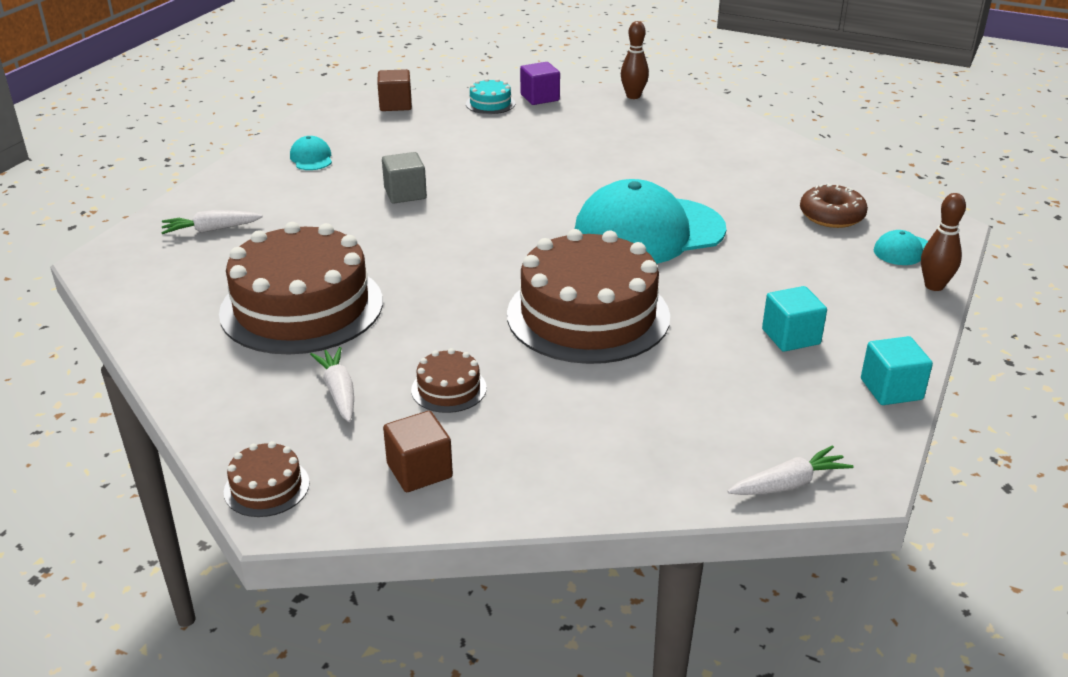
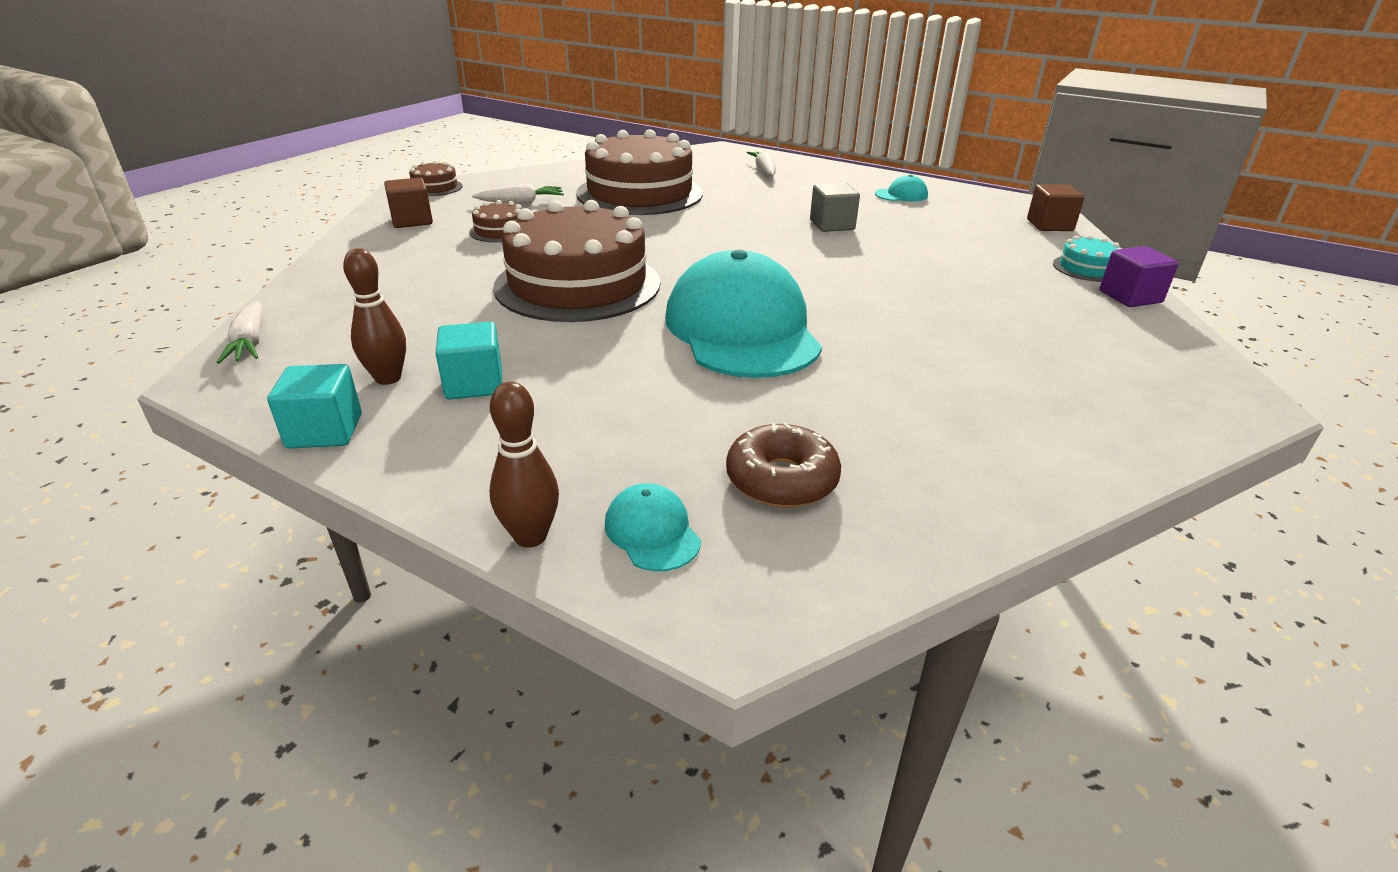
camera: 95 degrees right, 0 degrees up
brown bowling pin [621,21,649,99] -> brown bowling pin moved to [343,248,406,385]

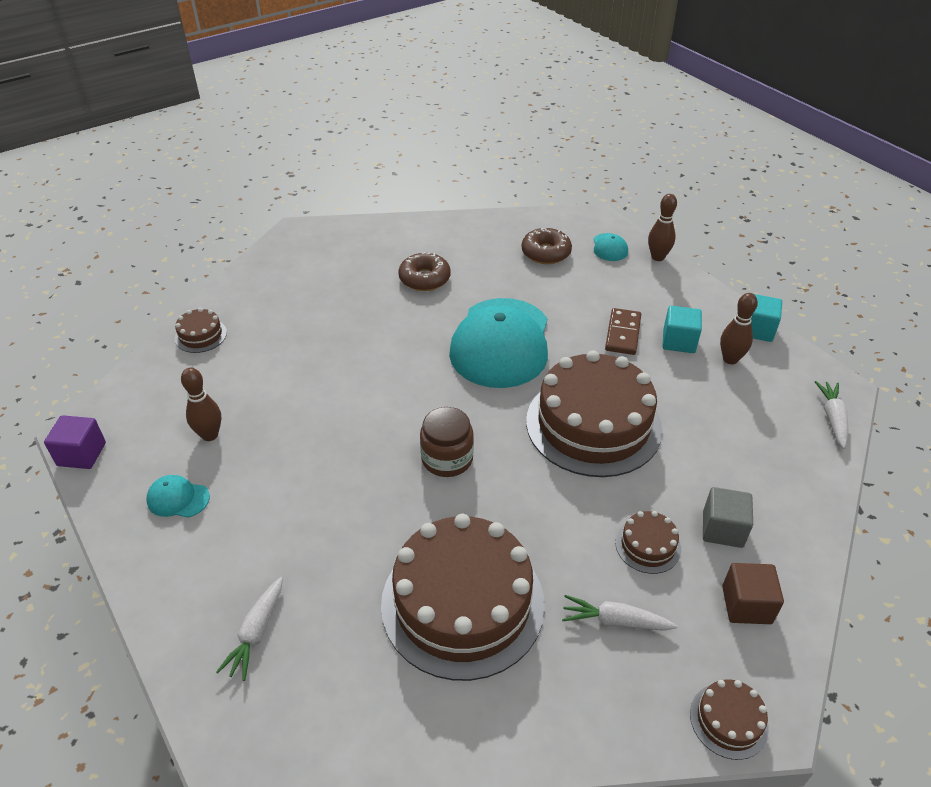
camera: 155 degrees left, 10 degrees up
grey cube [810,183,860,232] -> grey cube moved to [703,487,753,548]
brown cube [1027,184,1084,231] -> none
turquoise cake [1053,235,1122,282] -> brown cake [175,308,227,353]
purple cube [1099,246,1179,307] -> purple cube moved to [44,415,106,469]
none -> brown bowling pin [181,368,221,441]
none -> brown donut [398,252,451,291]
none -> brown jar [420,407,474,477]
none -> brown domino [605,308,641,355]

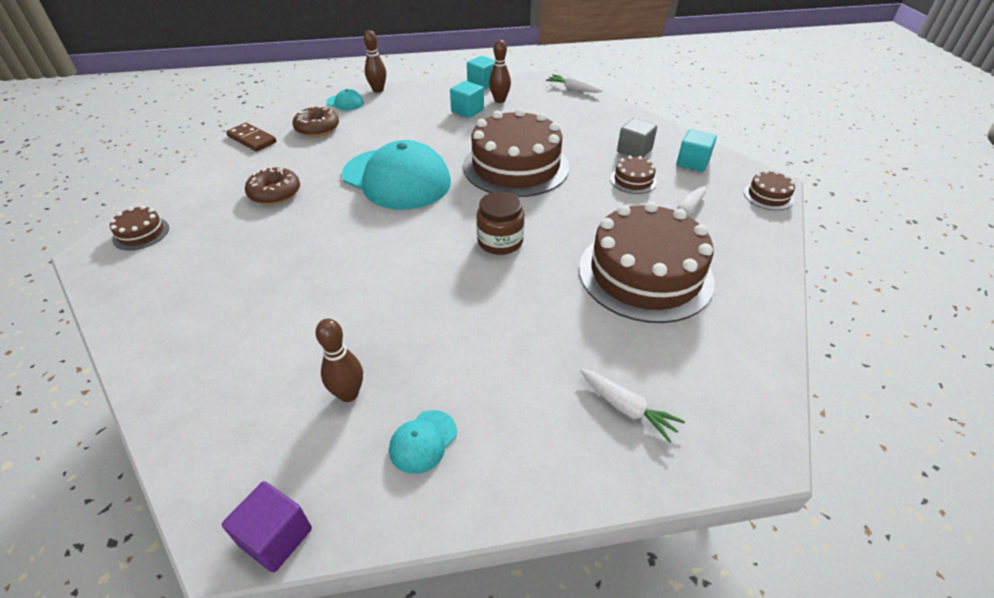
camera: 65 degrees left, 0 degrees up
brown cake [175,308,227,353] -> brown cake moved to [110,205,169,250]
brown domino [605,308,641,355] -> brown domino moved to [226,123,277,152]
brown cube [722,563,784,624] -> turquoise cube [676,129,717,172]

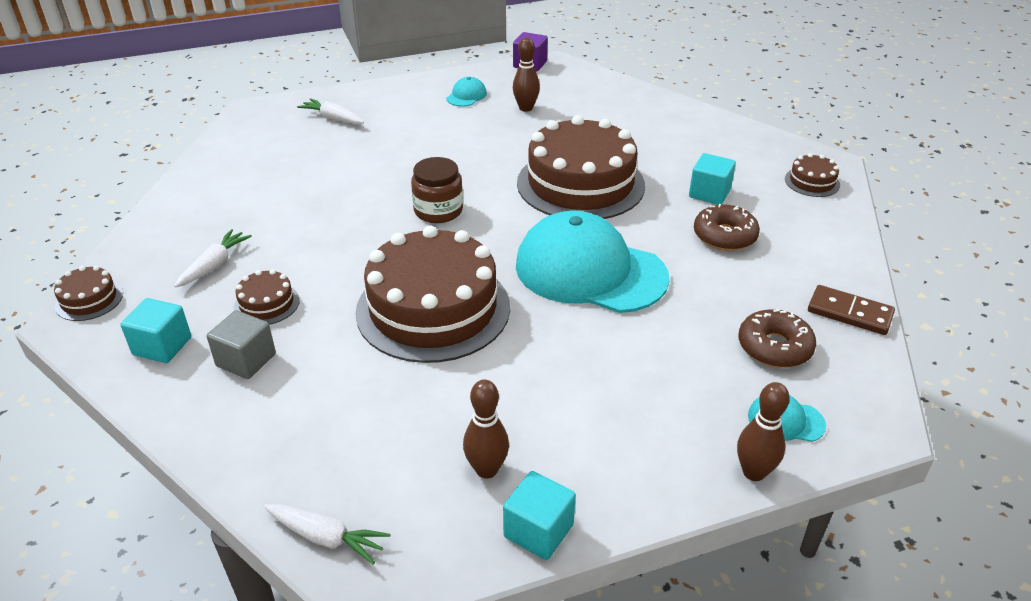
camera: 170 degrees right, 5 degrees down
turquoise cube [450,81,484,118] -> turquoise cube moved to [689,153,736,205]
brown cake [579,201,715,323] -> brown cake moved to [517,115,645,219]

